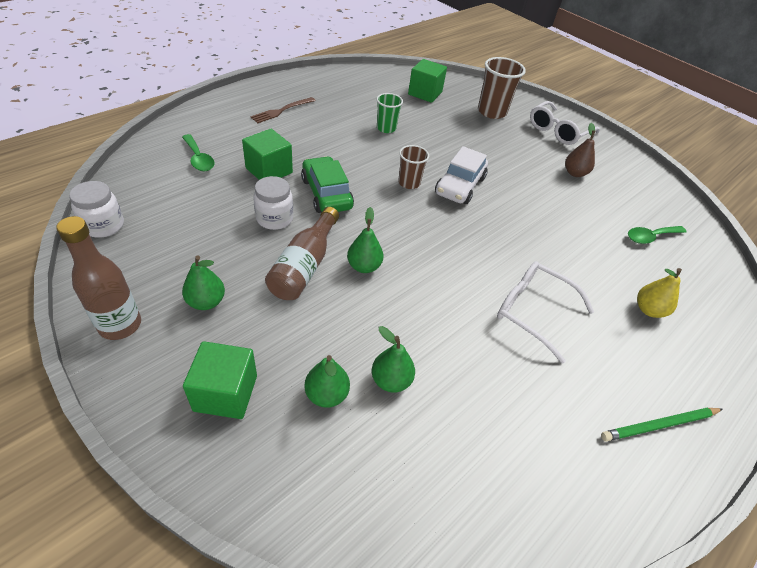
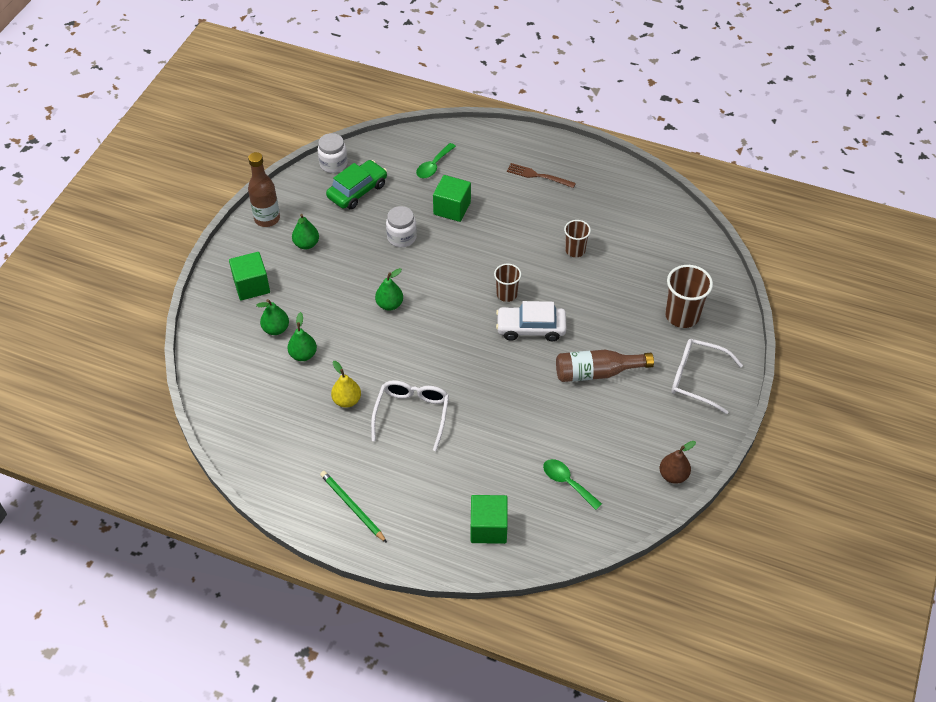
camera: 70 degrees right, 5 degrees up
brown bottle [265,207,339,300] -> brown bottle moved to [556,350,654,382]
green car [301,156,354,213] -> green car moved to [326,160,387,210]
green cup [376,93,403,133] -> brown cup [564,220,591,257]
green cube [408,59,447,103] -> green cube moved to [471,495,508,544]
brown pear [565,123,595,177] -> brown pear moved to [660,441,696,484]
yellow pear [637,268,682,318] -> yellow pear moved to [331,361,361,408]

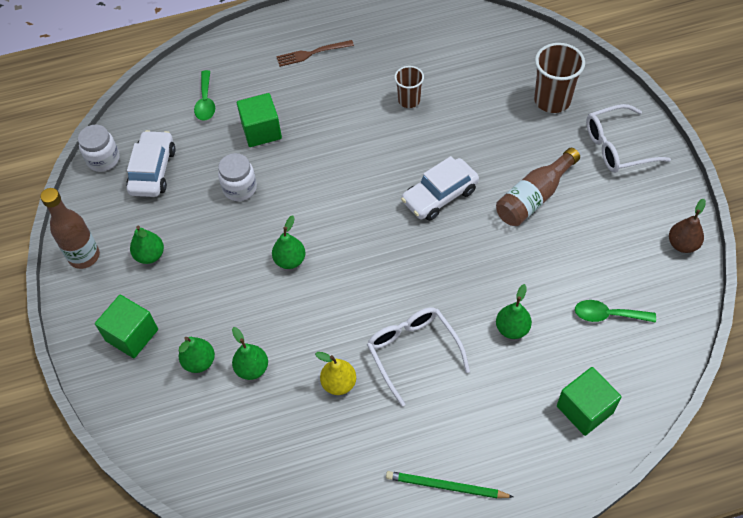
camera: 35 degrees left, 5 degrees up
green car [326,160,387,210] -> white car [126,130,176,197]
brown cup [494,264,521,302] -> none
none -> green pear [496,284,532,339]

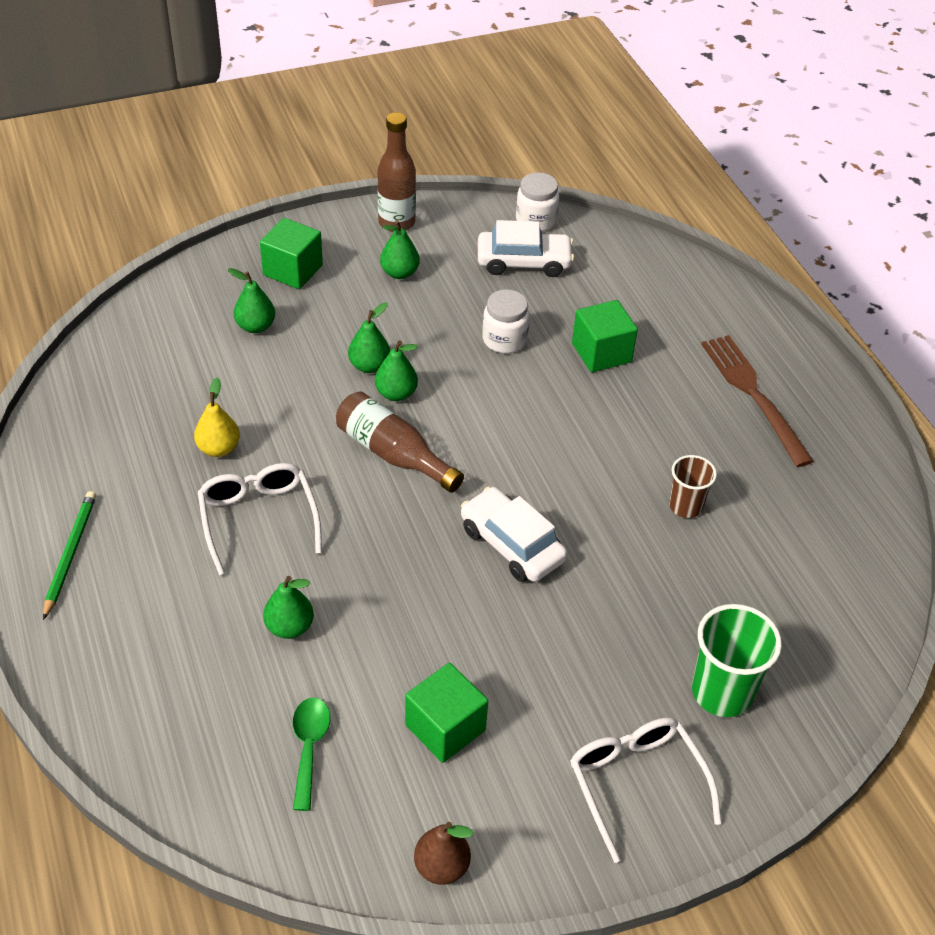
camera: 80 degrees right, 10 degrees down
green spoon [194,70,215,121] -> none
green pear [232,327,268,380] -> green pear moved to [348,302,390,373]
brown fork [276,40,354,67] -> brown fork [701,335,814,467], size x1.61
white glasses [367,307,470,407] -> white glasses turned 75 degrees counterclockwise [198,463,322,575]
brown bottle [496,148,580,226] -> brown bottle moved to [336,392,464,493]
brown cup [534,43,585,113] -> green cup [692,604,782,717]
green cube [557,367,622,436] -> green cube moved to [405,663,488,763]

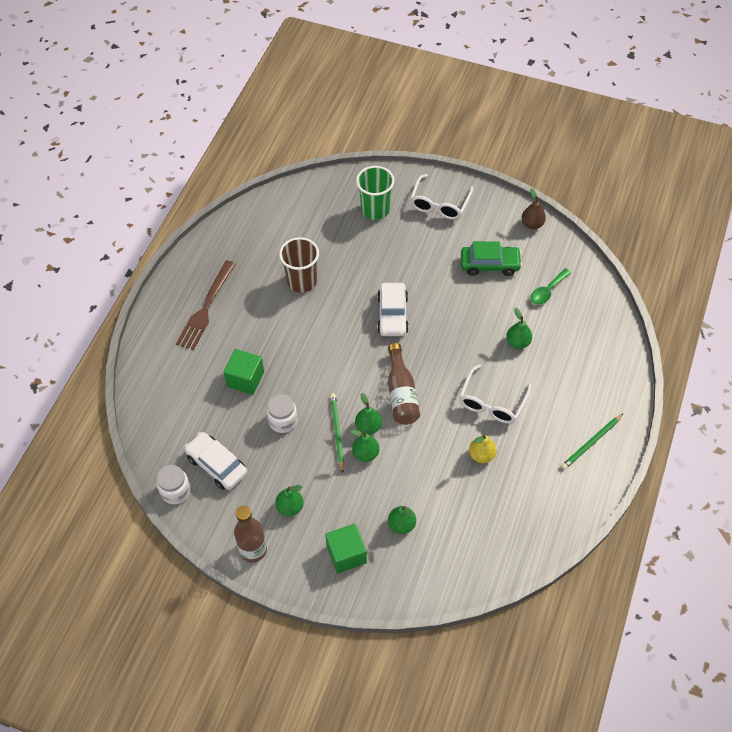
camera: 135 degrees left, 10 degrees up
green cube [405,663,488,763] -> green car [461,241,522,276]
brown cup [669,455,717,518] -> brown cup [279,237,319,293], size x1.63
none -> green pencil [330,393,344,473]

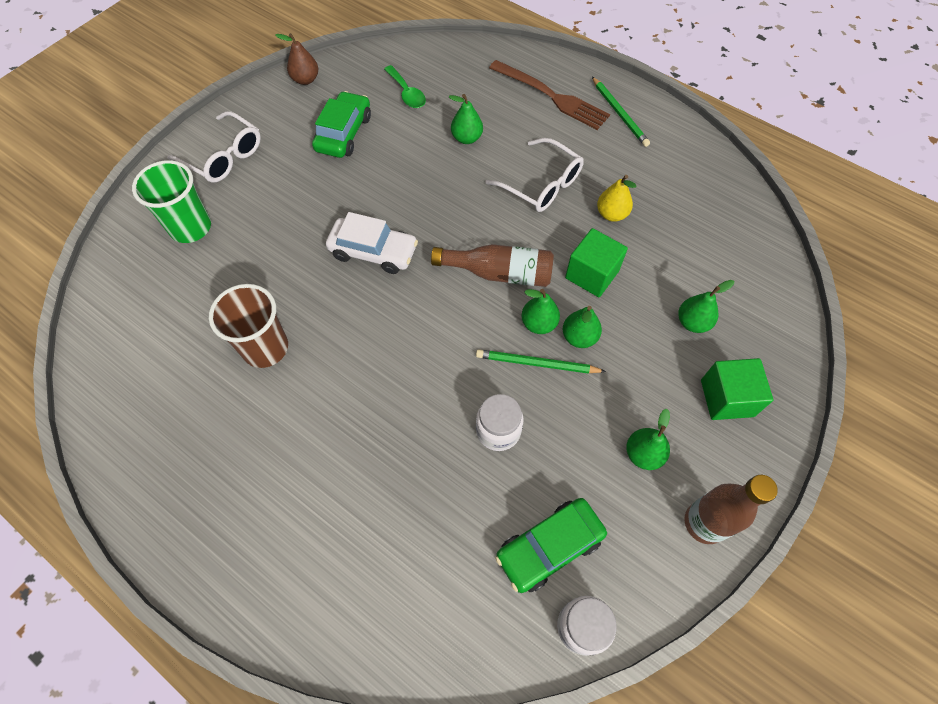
camera: 75 degrees left, 5 degrees up
brown fork [176,260,236,350] -> brown fork moved to [489,60,610,130]
white car [184,432,247,490] -> green car [495,498,607,593]
green cube [224,349,264,395] -> green cube moved to [565,228,628,297]

